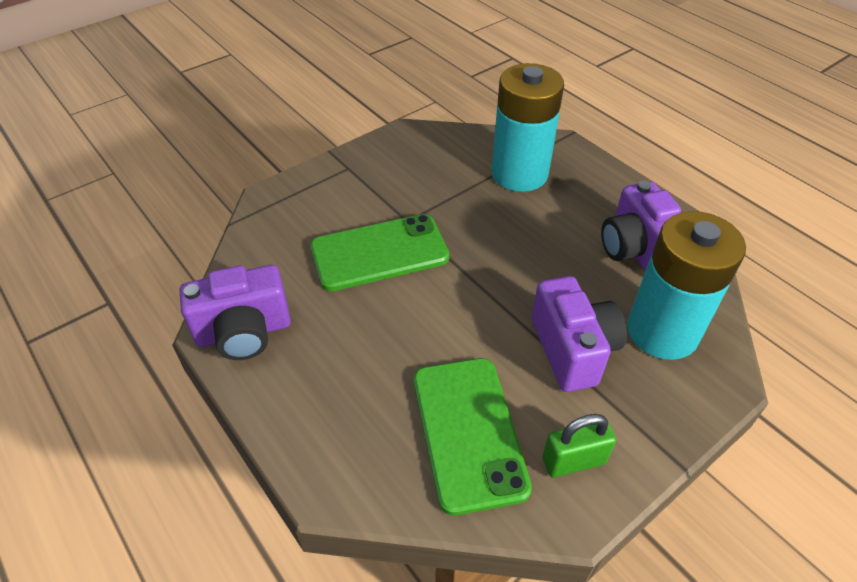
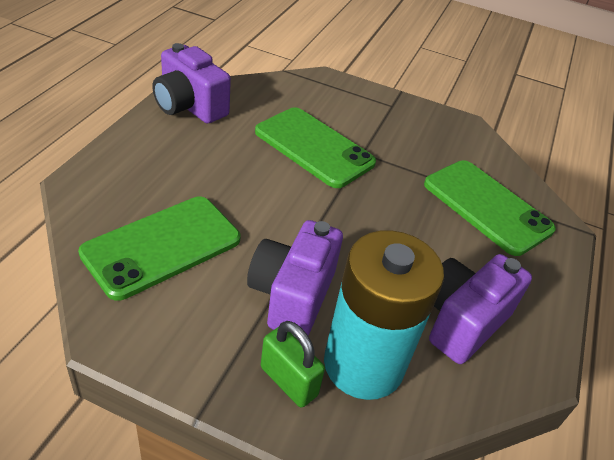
camera: 55 degrees right, 5 degrees down
turquoise battery [491,63,564,192] -> green phone [424,160,556,256]
purple camera [532,276,627,392] -> purple camera turned 150 degrees clockwise [247,220,343,335]
green padlock [542,414,616,478] -> green padlock moved to [261,321,325,408]

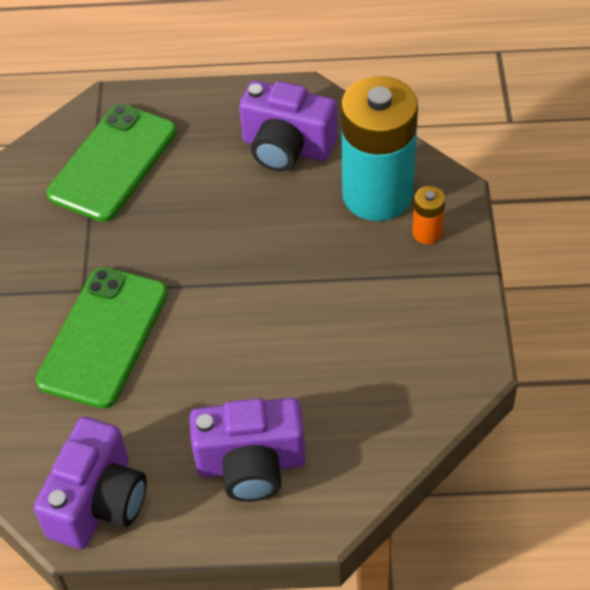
camera: 105 degrees left, 10 degrees up
green phone [78,196,240,301] -> none
purple camera [247,220,343,335] -> purple camera moved to [189,398,306,502]
green padlock [261,321,325,408] -> orange battery [412,186,445,244]

